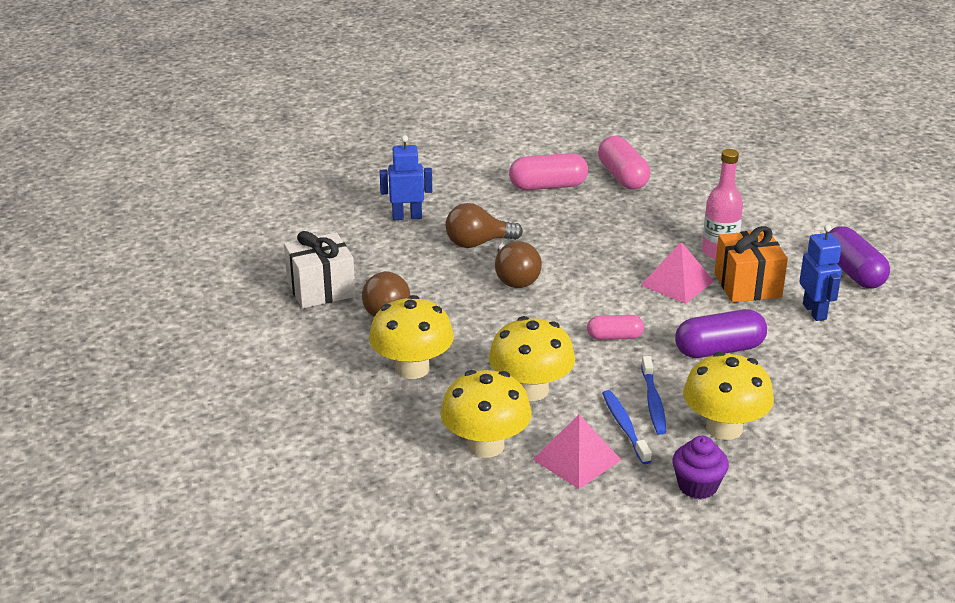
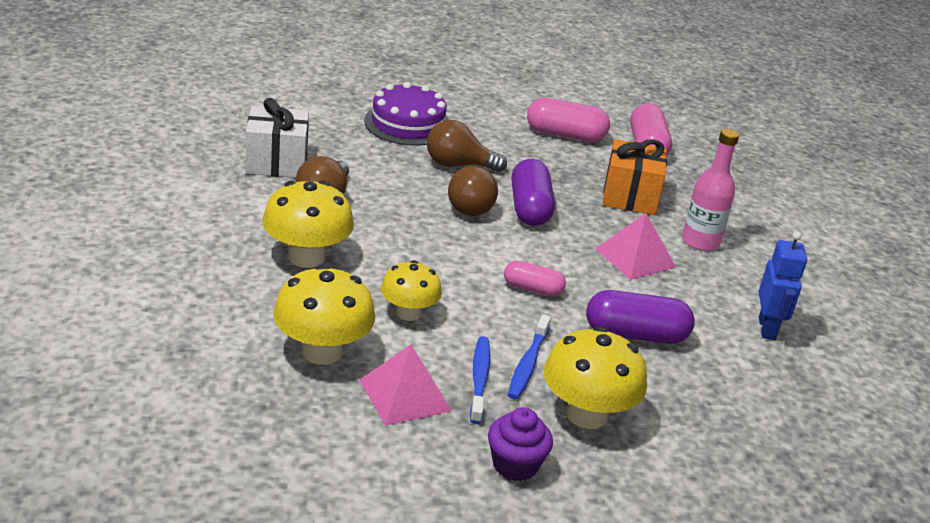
camera: 15 degrees right, 0 degrees up
blue robot [380,135,432,220] -> purple cake [364,82,449,146]
yellow mushroom [489,316,575,401] -> yellow mushroom [381,260,442,321], size x0.65
orange gift [714,226,788,303] -> orange gift moved to [602,139,667,215]
purple capsule [828,226,890,289] -> purple capsule moved to [512,159,555,226]

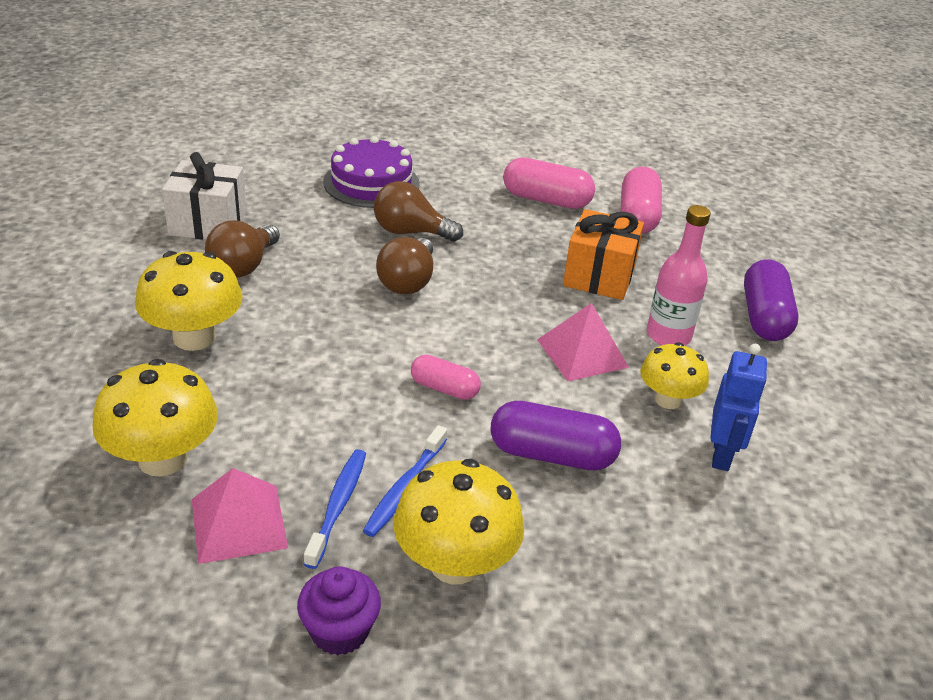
camera: 10 degrees right, 5 degrees up
yellow mushroom [381,260,442,321] -> yellow mushroom moved to [640,342,709,409]
purple capsule [512,159,555,226] -> purple capsule moved to [744,259,798,341]

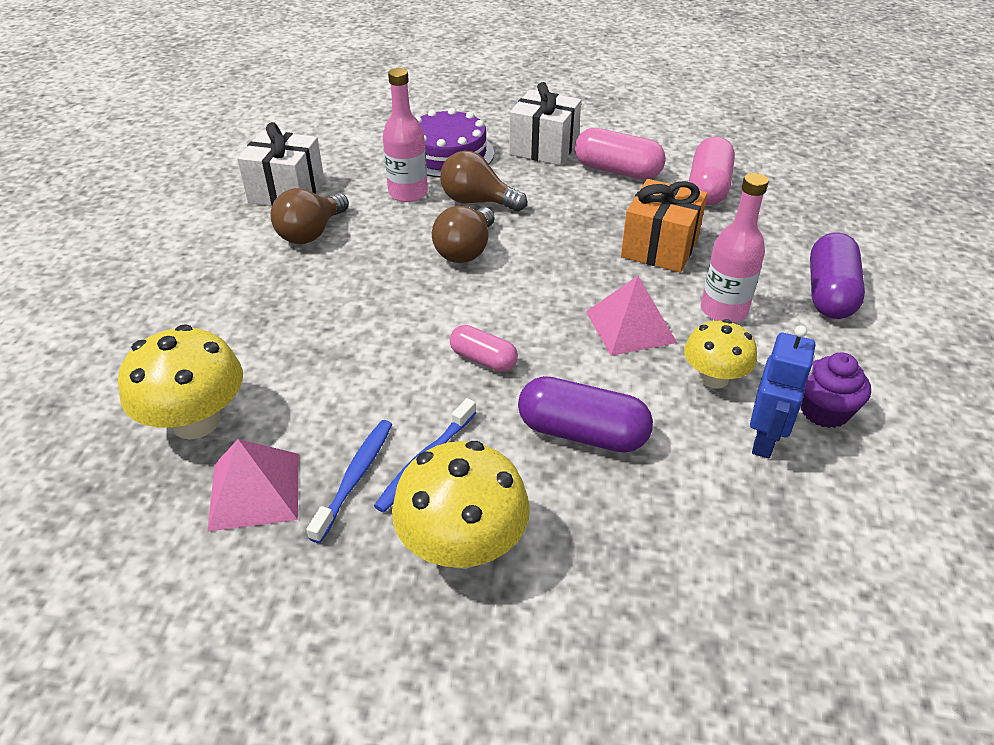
camera: 10 degrees right, 5 degrees up
yellow mushroom [135,251,243,351] -> none
purple cupcake [297,566,381,655] -> purple cupcake moved to [801,353,871,428]
none -> pink bottle [383,68,428,202]
none -> white gift [509,82,581,165]

